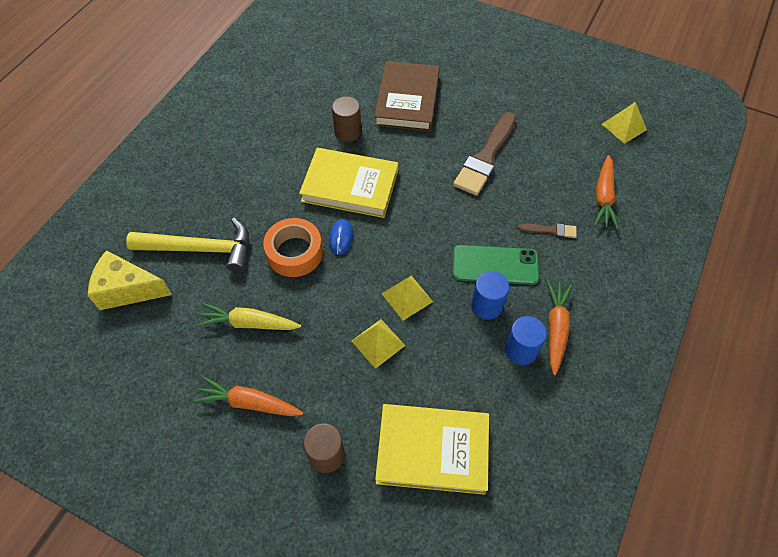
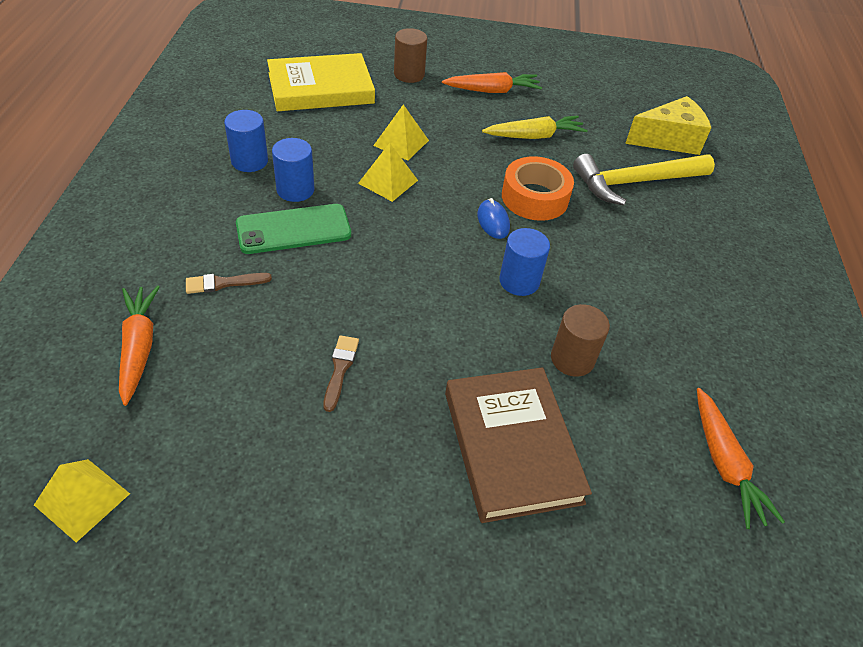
camera: 155 degrees right, 10 degrees down
yellow book [299,148,398,218] -> blue cylinder [499,228,550,296]
brown brush [453,112,516,196] -> brown brush [323,335,359,412], size x0.47
orange carrot [547,281,572,375] -> orange carrot moved to [697,388,785,529]

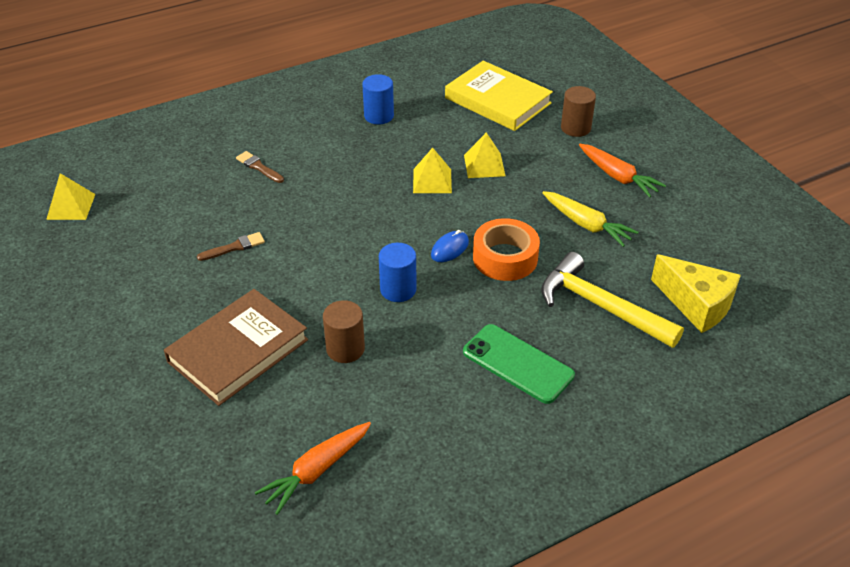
camera: 60 degrees right, 5 degrees down
orange carrot [119,286,160,406] -> none
green phone [236,204,351,254] -> green phone moved to [463,324,575,404]
blue cylinder [272,138,315,202] -> none

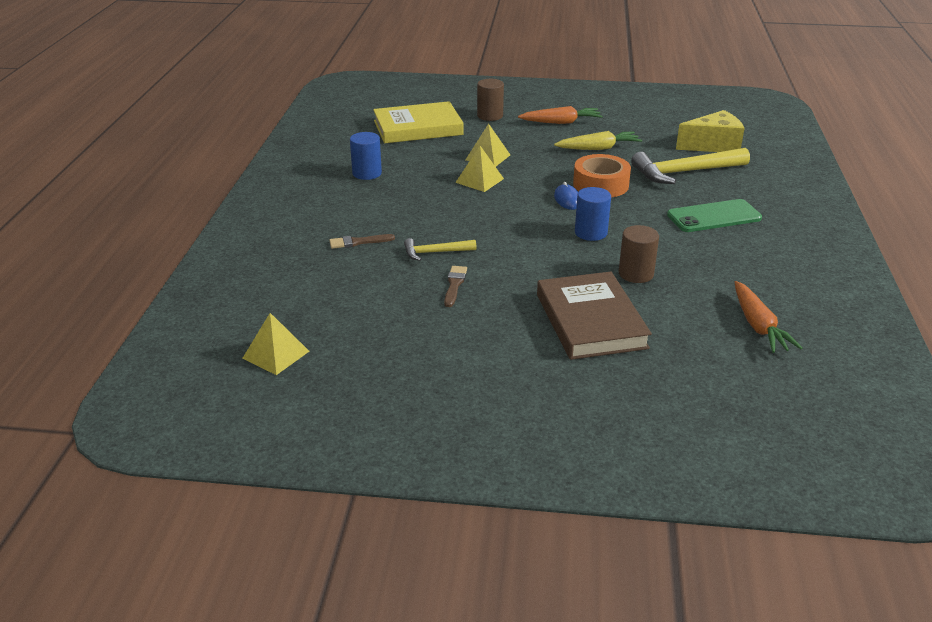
camera: 55 degrees left, 10 degrees down
none -> yellow hammer [404,238,476,261]

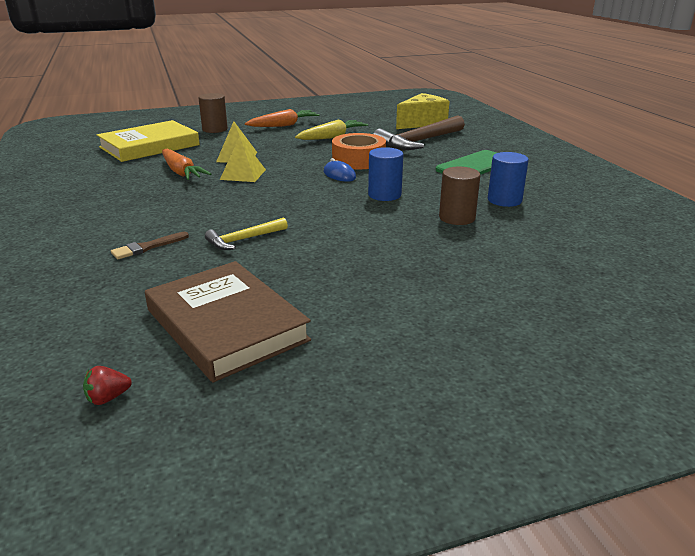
camera: 25 degrees left, 5 degrees down
yellow pyramid [243,313,309,375] -> red strawberry [83,366,132,405]
blue cylinder [350,132,382,180] -> blue cylinder moved to [488,152,529,207]
brown brush [444,266,467,307] -> none
brown book [537,272,652,360] -> brown book moved to [145,261,311,383]
yellow hammer [631,148,750,184] -> brown hammer [373,115,465,150]
orange carrot [734,281,803,353] -> orange carrot moved to [162,149,211,180]

